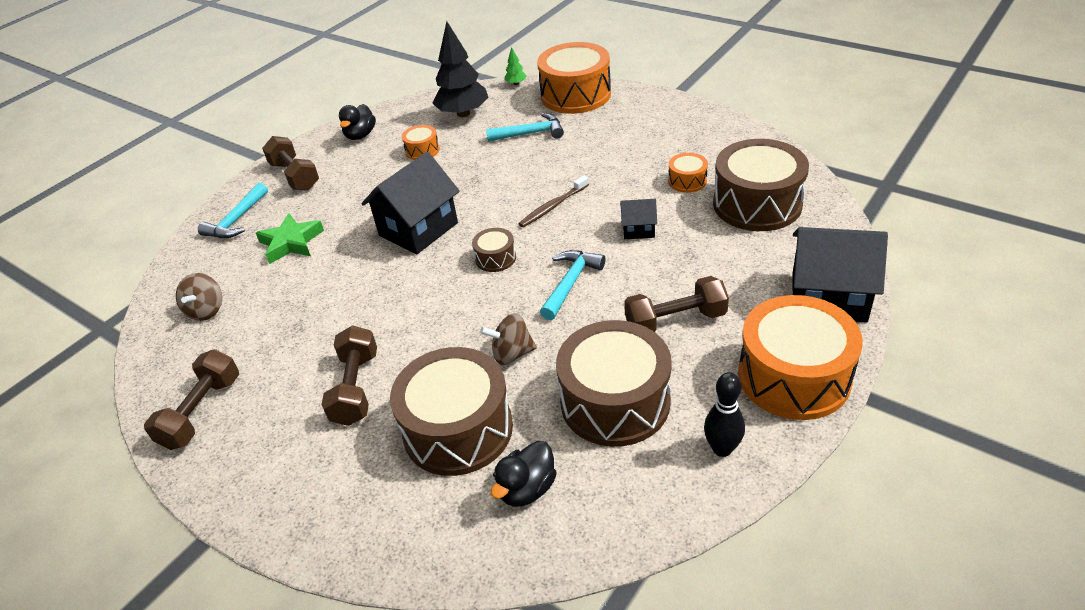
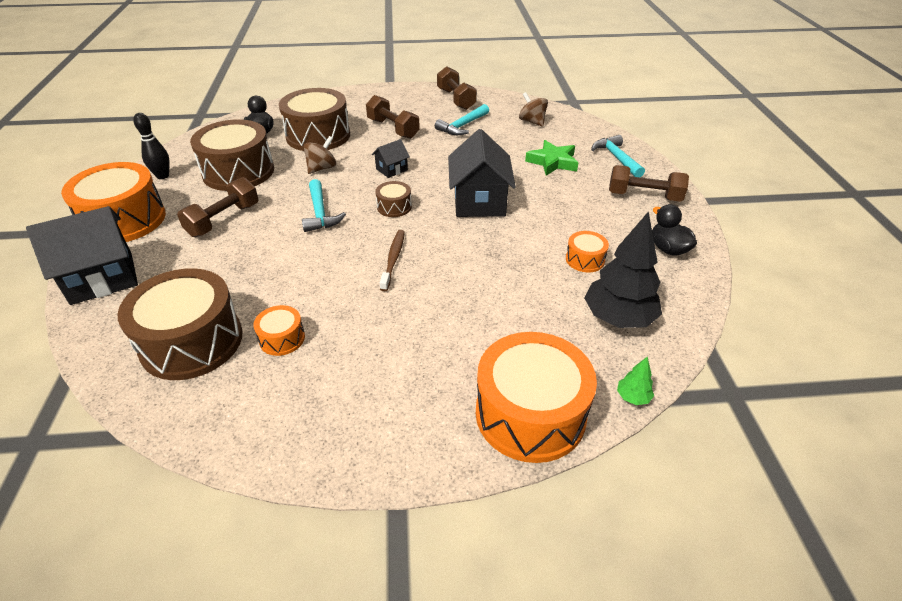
camera: 135 degrees right, 0 degrees up
turquoise hammer [486,113,564,142] -> turquoise hammer moved to [435,104,489,135]
black house [620,199,657,239] -> black house moved to [372,139,410,178]

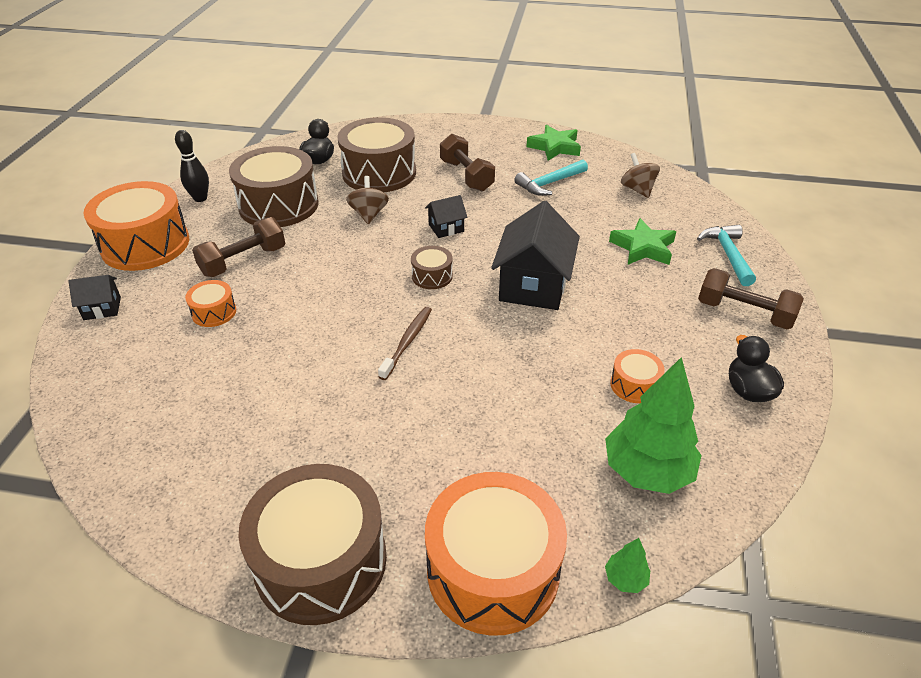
camera: 15 degrees right, 0 degrees up
black house [26,206,138,305] -> black house [68,275,121,320], size x0.49
brown drum [118,268,242,380] -> brown drum moved to [238,464,387,625]
orange drum [253,305,305,356] -> orange drum moved to [185,280,236,327]
turquoise hammer [302,179,346,232] -> none
brown spinning top [304,136,336,174] -> brown spinning top turned 60 degrees counterclockwise [346,176,389,225]
brown dumbbell [437,66,477,110] -> green star [526,125,581,161]
black tree [584,211,662,328] -> green tree [605,357,702,494]

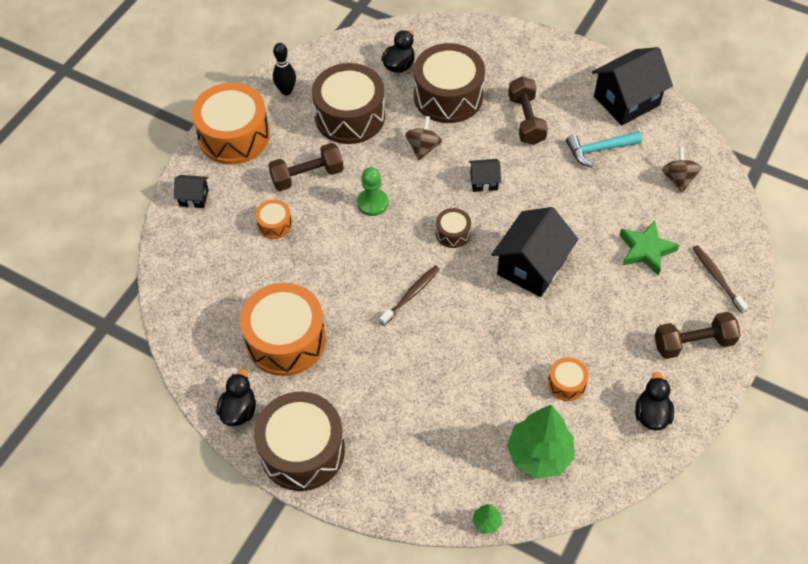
camera: 20 degrees right, 15 degrees up
orange drum [425,472,567,636] -> orange drum moved to [240,283,326,376]
green star [526,125,581,161] -> black house [592,47,673,125]
turquoise hammer [697,225,756,286] -> brown toothbrush [693,245,748,313]
brown dumbbell [698,268,804,329] -> brown dumbbell turned 60 degrees counterclockwise [654,312,741,359]
none -> black duck [216,369,256,426]
none -> green pawn [357,167,388,216]

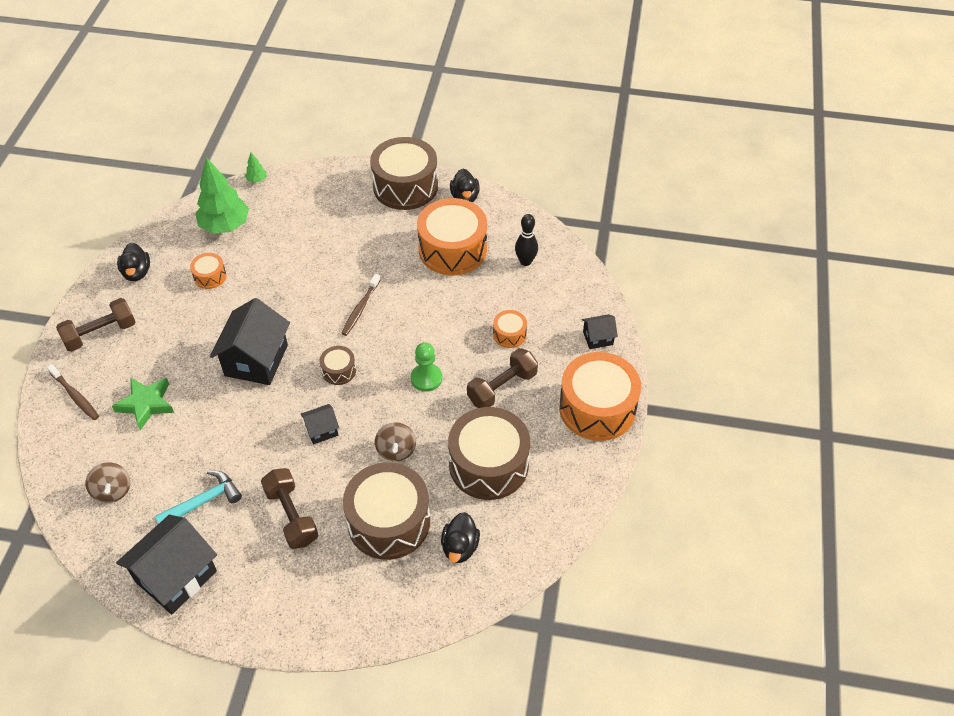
camera: 160 degrees right, 5 degrees down
black bowling pin [273,43,296,95] -> black bowling pin moved to [515,214,538,266]

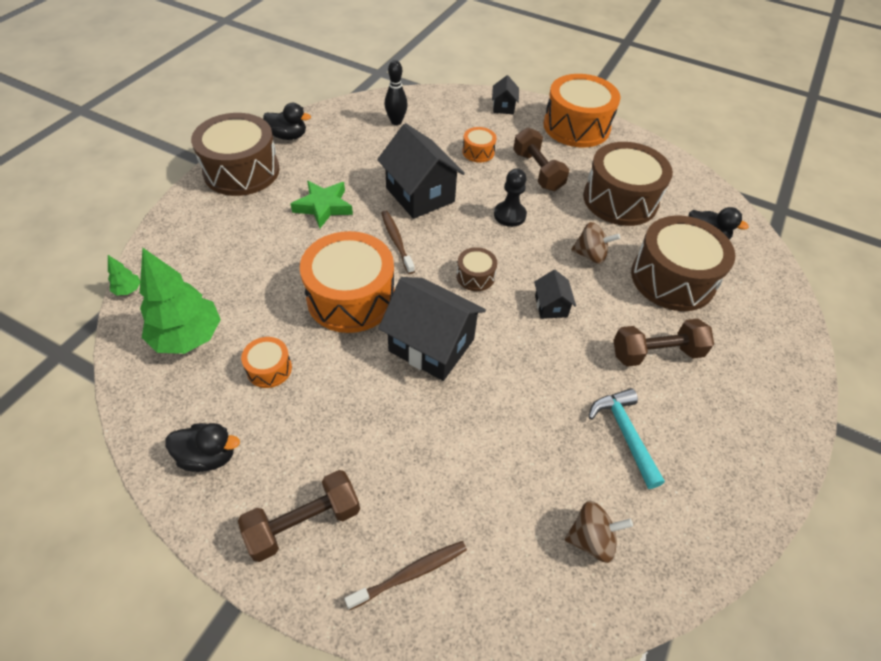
camera: 75 degrees left, 0 degrees up
brown dumbbell [56,298,135,352] -> brown dumbbell turned 75 degrees clockwise [238,470,360,562]
green star [112,377,174,430] -> green star moved to [291,181,353,228]
black house [116,515,217,614] -> black house moved to [377,123,465,219]
brown toothbrush [341,274,380,336] -> brown toothbrush turned 150 degrees counterclockwise [381,210,415,274]
green pawn [411,342,442,392] -> black pawn [494,169,527,227]
orange drum [417,198,487,275] -> orange drum moved to [300,231,394,333]

